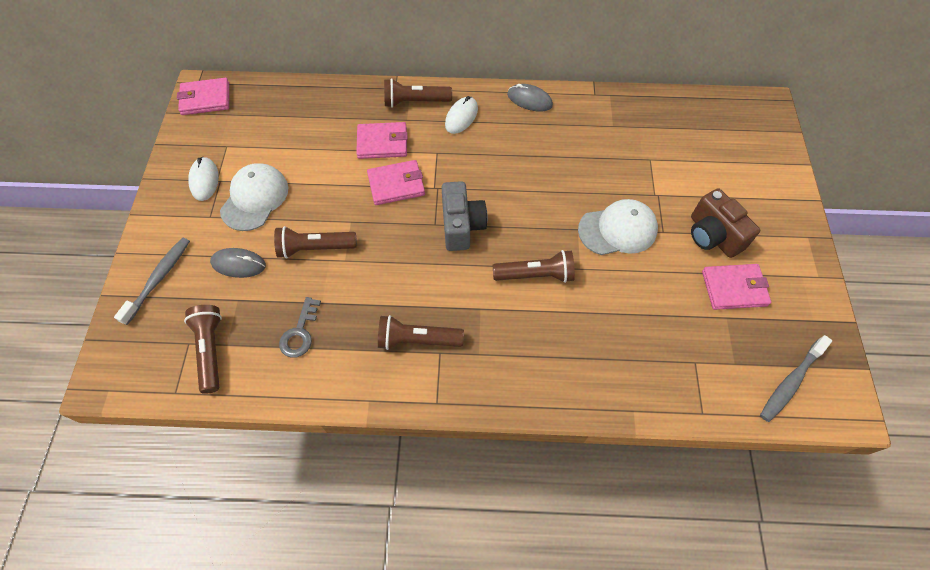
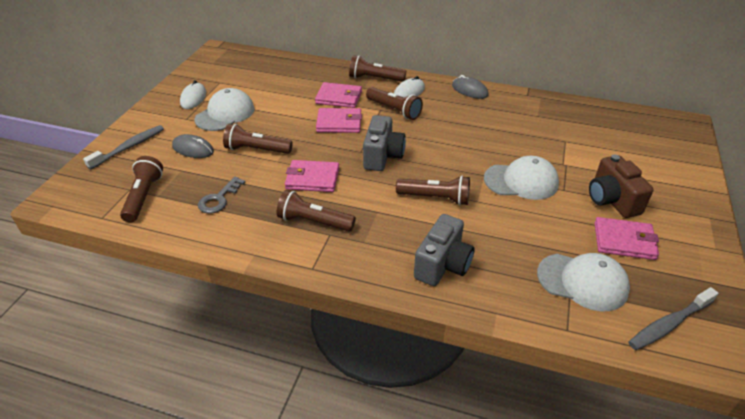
camera: 15 degrees right, 20 degrees down
pink wallet [177,78,229,115] -> pink wallet moved to [285,160,339,192]
none -> brown flashlight [366,87,423,120]
none -> grey camera [414,214,475,286]
none -> white cap [537,253,630,311]

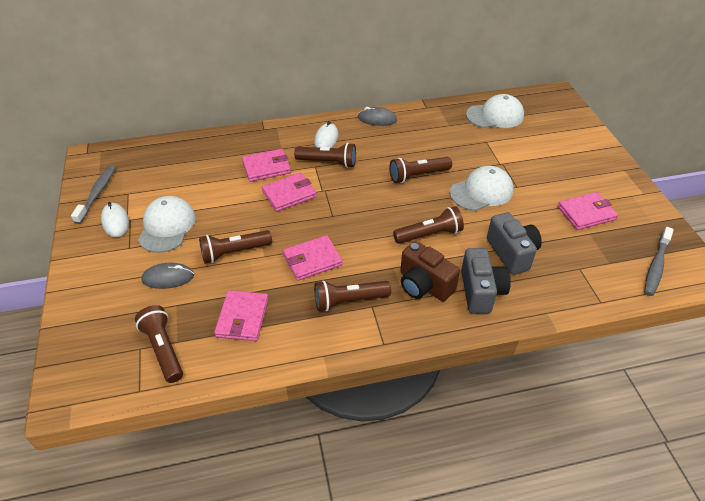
camera: 30 degrees left, 5 degrees up
grey toothbrush [83,125,164,169] -> grey toothbrush moved to [71,166,116,224]
grey key [198,177,246,214] -> pink wallet [214,290,269,341]
brown flashlight [349,55,406,82] -> brown flashlight moved to [390,157,452,183]
grey camera [363,115,406,171] -> grey camera moved to [487,212,542,275]
white cap [537,253,630,311] -> white cap moved to [466,94,524,128]
brown camera [589,155,654,218] -> brown camera moved to [400,241,460,301]

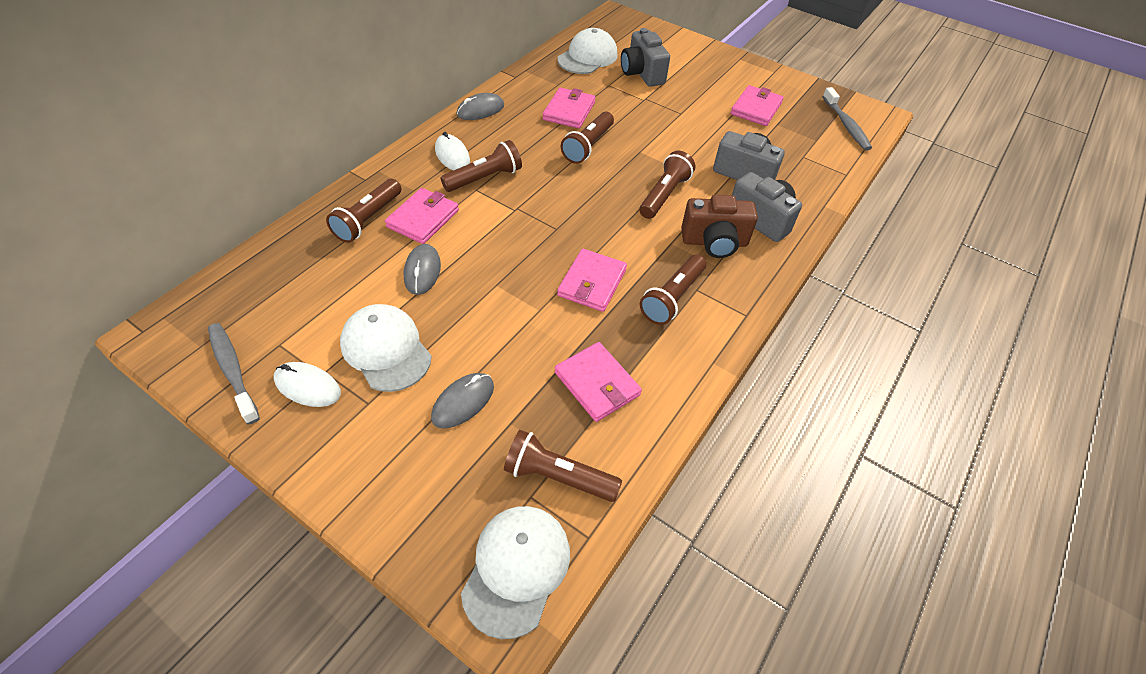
camera: 45 degrees left, 5 degrees up
brown flashlight [199,230,272,263] -> brown flashlight moved to [326,179,401,243]
pink wallet [262,173,316,212] -> pink wallet moved to [543,88,595,129]
white cap [450,166,513,211] -> white cap moved to [461,506,570,639]
none -> grey mouse [403,244,441,295]
none -> grey camera [621,28,670,87]

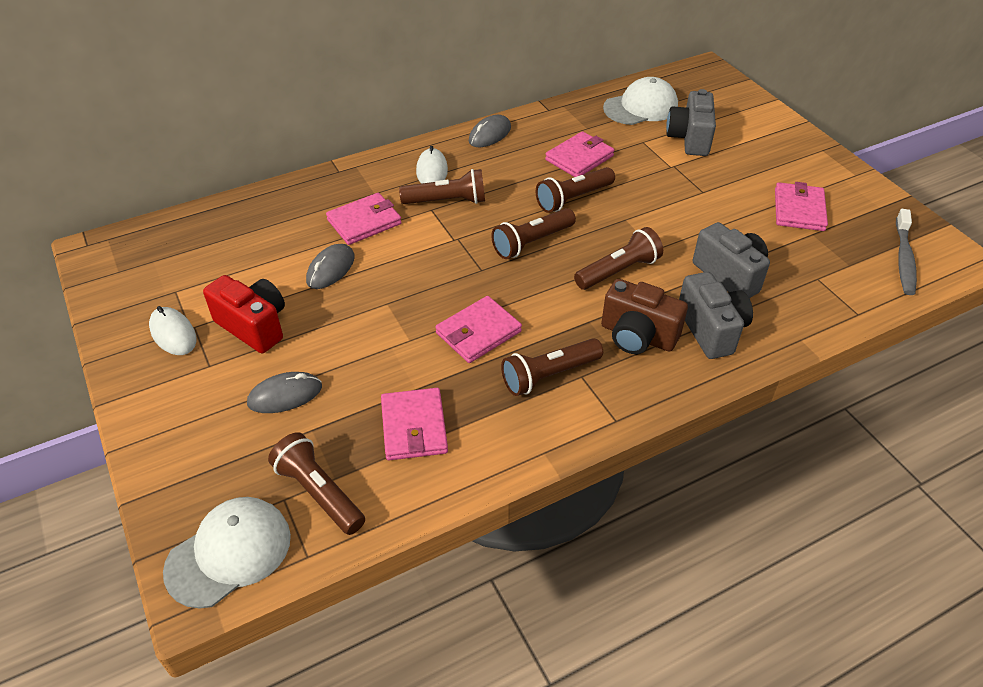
camera: 30 degrees right, 5 degrees down
grey toothbrush [208,323,260,425] -> none
brown flashlight [326,179,401,243] -> brown flashlight moved to [491,208,576,259]
white cap [340,304,432,392] -> red camera [203,275,285,353]
grey mouse [457,93,504,120] -> grey mouse turned 45 degrees counterclockwise [469,115,511,147]
pink wallet [731,85,784,126] -> pink wallet turned 45 degrees counterclockwise [775,182,828,231]

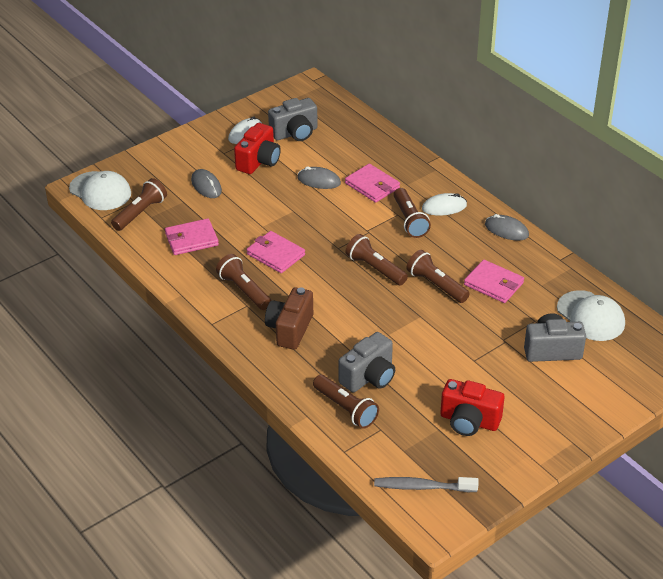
camera: 80 degrees right, 5 degrees down
brown flashlight [574,227,663,290] -> brown flashlight moved to [313,375,379,429]
grey camera [679,272,753,359] -> grey camera moved to [268,98,318,141]
pink wallet [775,182,828,231] -> red camera [440,379,504,436]

